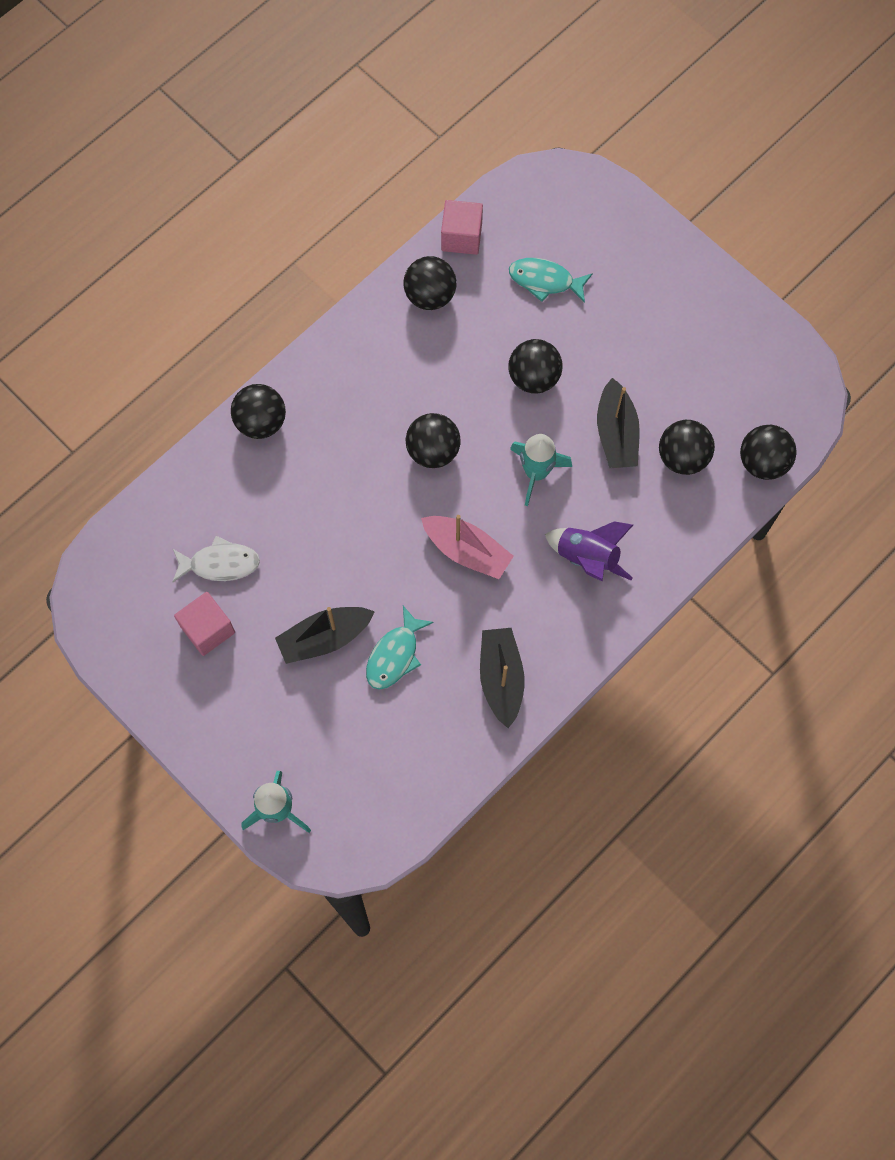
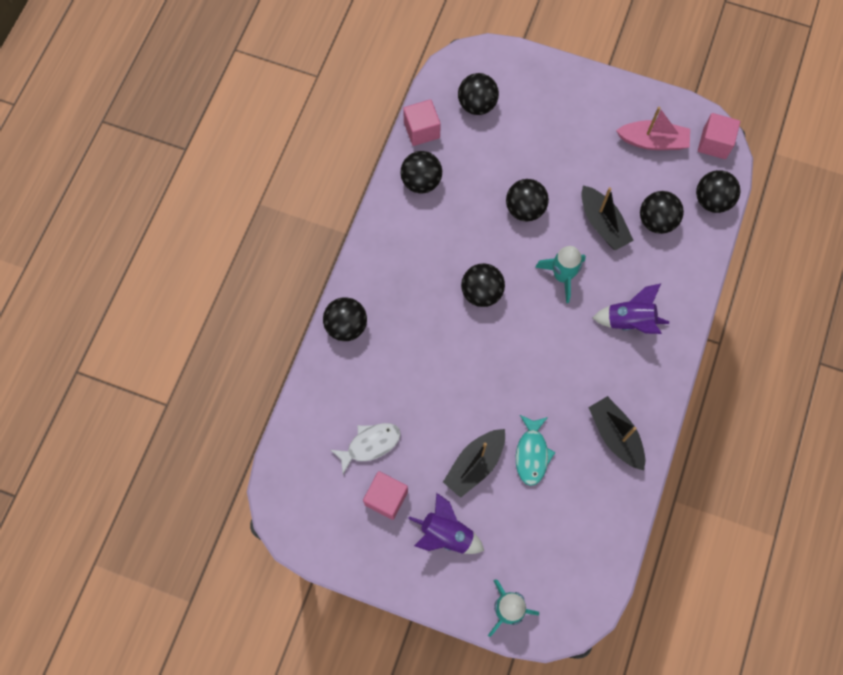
camera: 25 degrees left, 0 degrees up
pink boat [421,515,514,579] -> pink boat moved to [616,107,690,150]
turquoise fish [509,258,593,303] -> none
none -> purple rocket [408,493,484,554]
none -> black ball [458,73,499,115]
none -> pink cube [698,113,740,159]

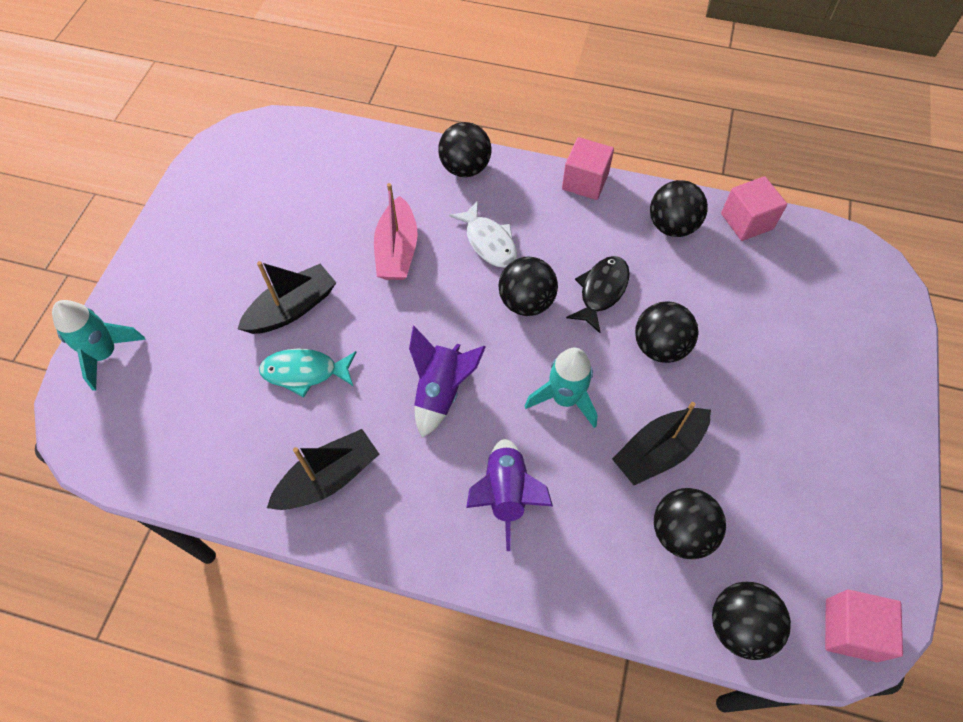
camera: 85 degrees right, 10 degrees down
white fish [331,423,401,474] -> white fish moved to [449,200,517,268]
pink cube [363,471,408,520] -> pink cube moved to [562,137,614,200]
purple rocket [408,493,484,554] -> purple rocket moved to [409,326,486,438]
black boat [443,429,505,498] -> black boat turned 105 degrees clockwise [237,261,336,334]
black ball [458,73,499,115] -> none
pink boat [616,107,690,150] -> pink boat moved to [374,183,418,280]
none -> black fish [566,256,630,333]

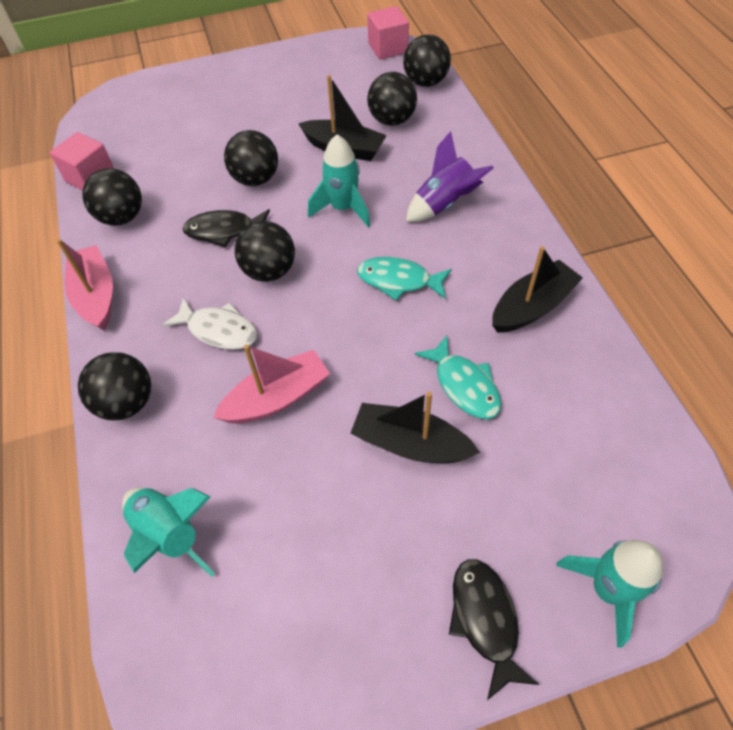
camera: 120 degrees left, 5 degrees down
black boat [267,429,380,510] -> black boat turned 120 degrees clockwise [492,246,583,333]
purple rocket [409,326,486,438] -> turquoise fish [357,257,452,300]
white fish [449,200,517,268] -> white fish turned 90 degrees clockwise [162,297,258,350]
pink cube [562,137,614,200] -> pink boat [56,239,113,330]
none -> turquoise rocket [122,488,215,577]
none -> black fish [449,559,540,700]

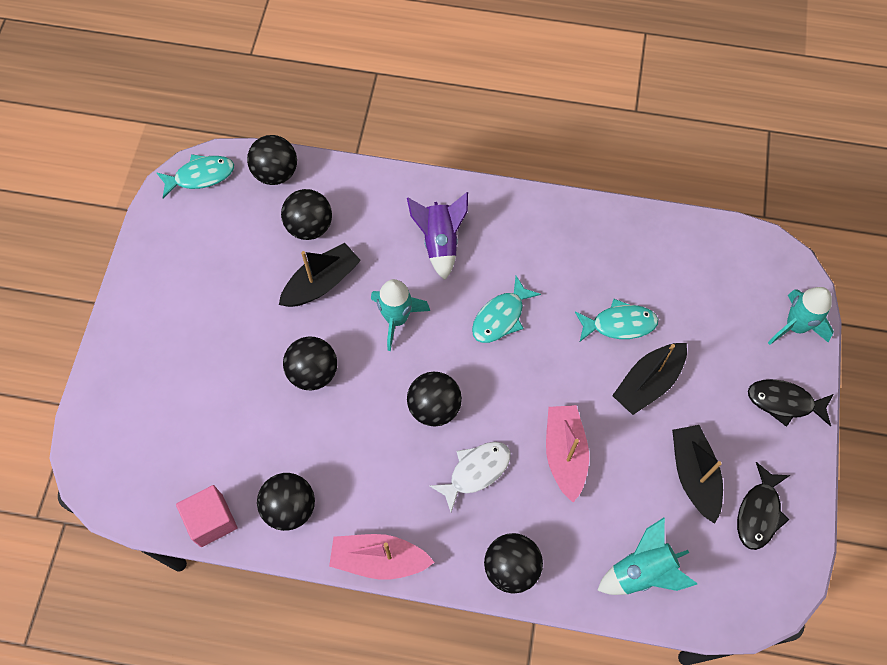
camera: 65 degrees left, 10 degrees up
black fish [183,209,270,247] -> black fish moved to [737,462,790,550]
pink cube [367,6,409,59] -> turquoise fish [156,154,234,198]
black boat [492,246,583,333] -> black boat moved to [672,425,723,524]

